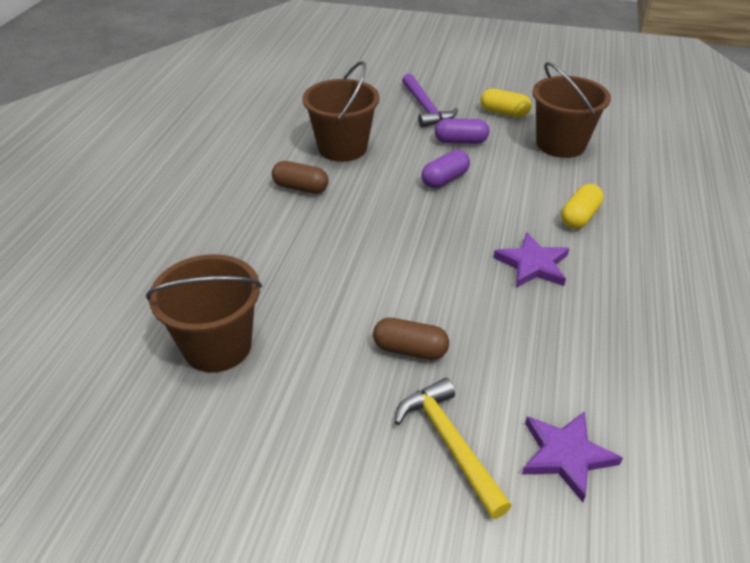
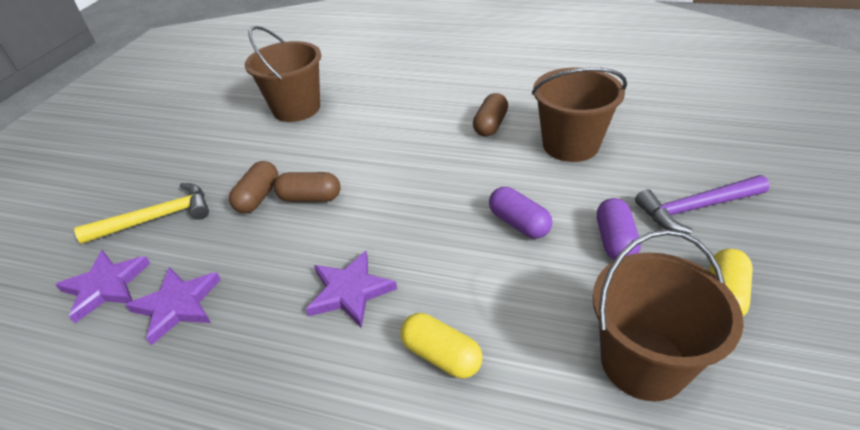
camera: 95 degrees right, 0 degrees up
none -> purple star [125,267,221,346]
none -> brown capsule [274,172,340,202]

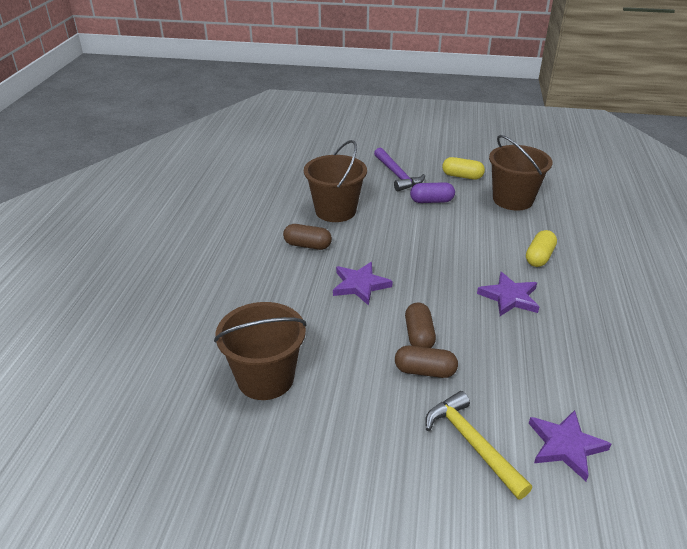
camera: 100 degrees left, 5 degrees down
purple star [125,267,221,346] -> purple star moved to [333,262,393,306]
purple capsule [489,187,552,239] -> none

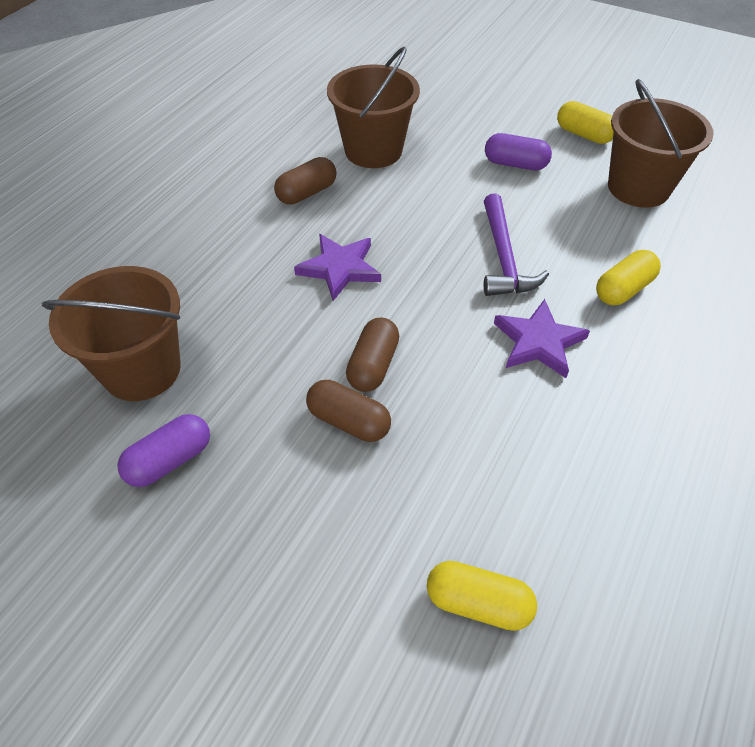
camera: 20 degrees right, 15 degrees up
brown capsule [283,224,332,250] -> brown capsule turned 75 degrees counterclockwise [274,157,337,204]
purple hammer [374,148,425,191] -> purple hammer moved to [484,194,549,296]
yellow hammer [425,391,532,499] -> none
purple star [529,410,611,481] -> yellow capsule [427,561,537,631]
none -> purple capsule [117,414,210,487]

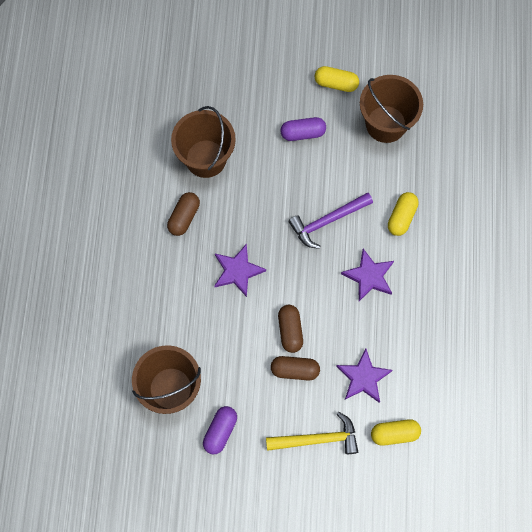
camera: 25 degrees left, 20 degrees up
purple hammer [484,194,549,296] -> purple hammer turned 90 degrees clockwise [288,193,373,249]
none -> yellow hammer [266,412,358,454]
none -> purple star [336,349,393,403]

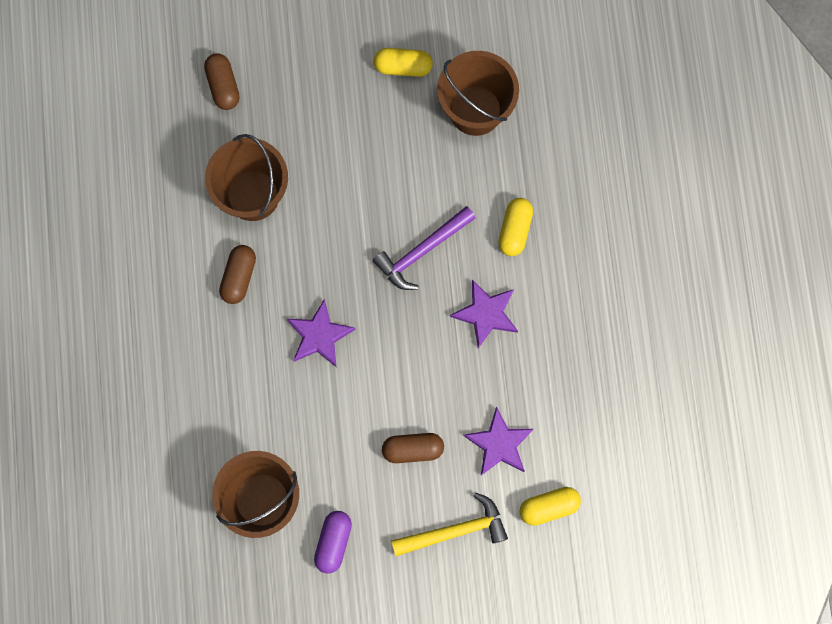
camera: 10 degrees left, 5 degrees up
brown capsule [278,305,303,353] -> brown capsule moved to [204,54,240,110]
purple capsule [281,117,326,141] -> none

